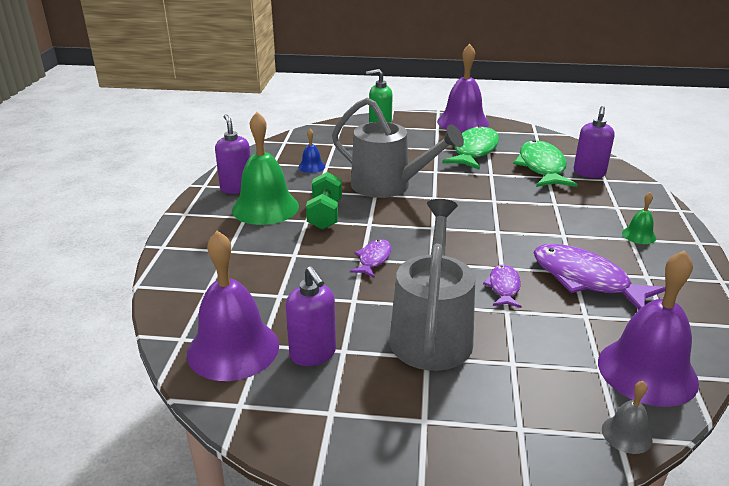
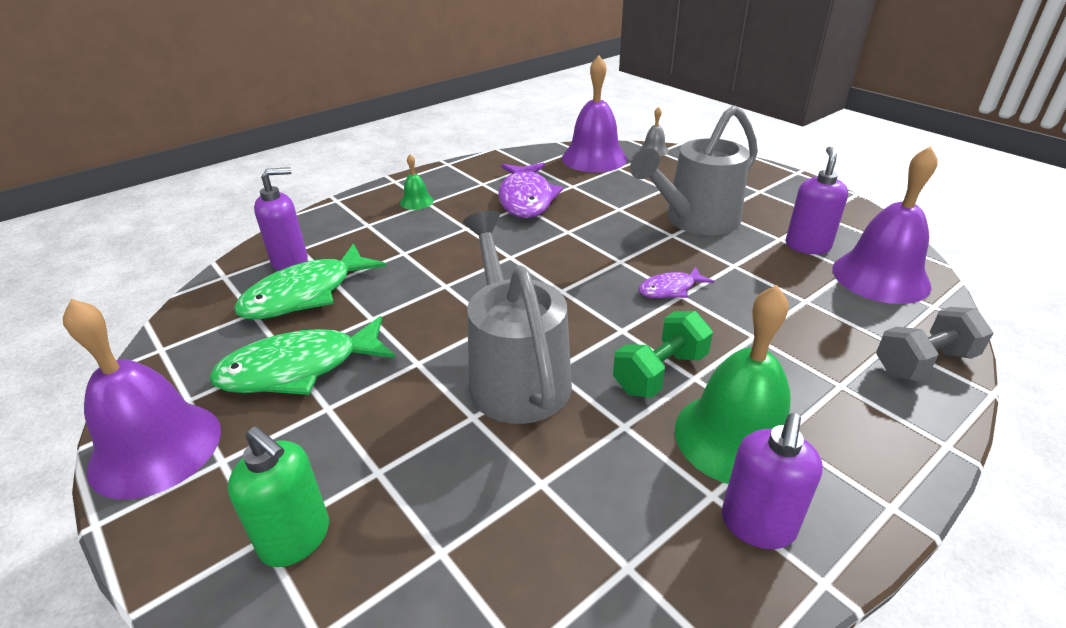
camera: 135 degrees left, 5 degrees up
blue bell [298,129,325,173] -> none
purple fish [483,265,522,308] -> none
none -> grey dumbbell [876,307,993,381]

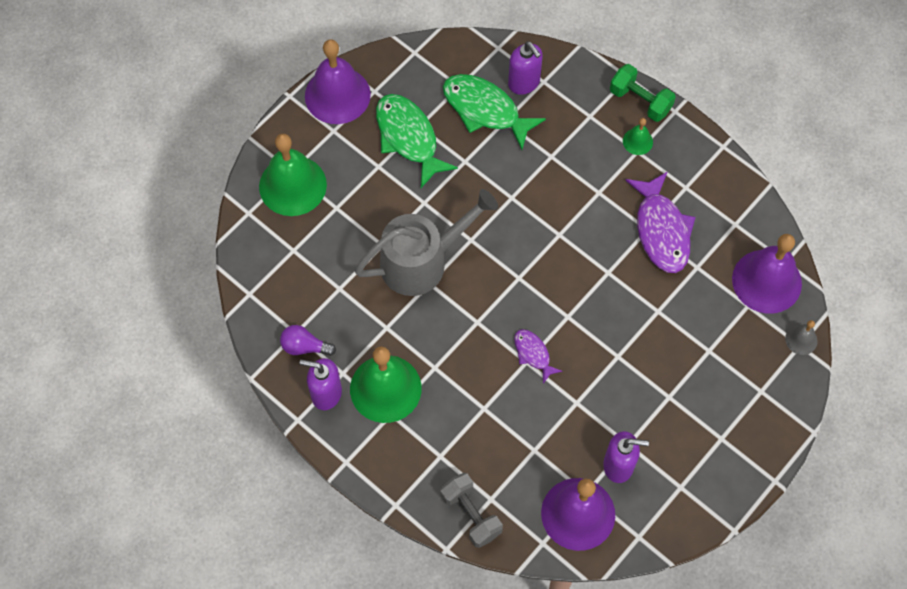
camera: 80 degrees right, 30 degrees up
green soap dispenser [228,426,329,567] -> green bell [259,134,327,216]
purple fish [498,163,563,218] -> purple fish turned 90 degrees counterclockwise [625,171,695,273]
green dumbbell [613,311,713,398] -> green dumbbell moved to [610,64,676,122]
grey watering can [630,105,758,235] -> none
none -> purple light bulb [280,325,336,356]

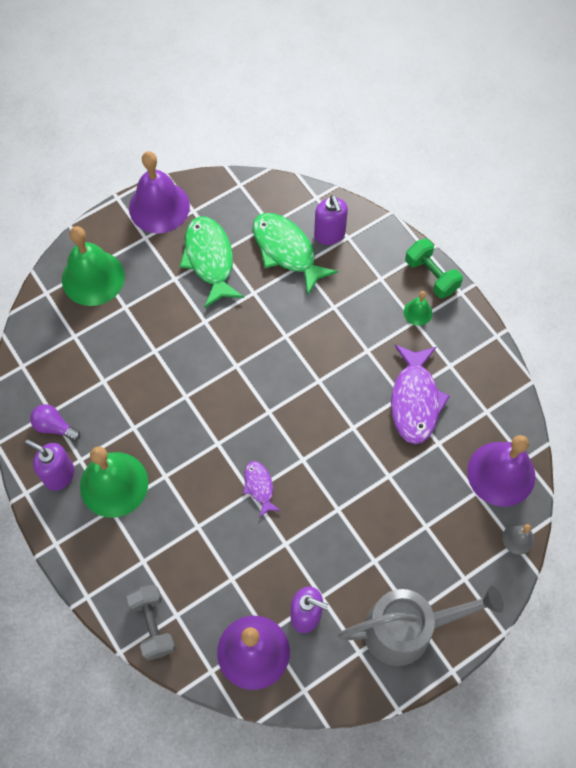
camera: 15 degrees right, 0 degrees up
grey watering can [354,189,498,296] -> grey watering can moved to [338,586,504,666]

